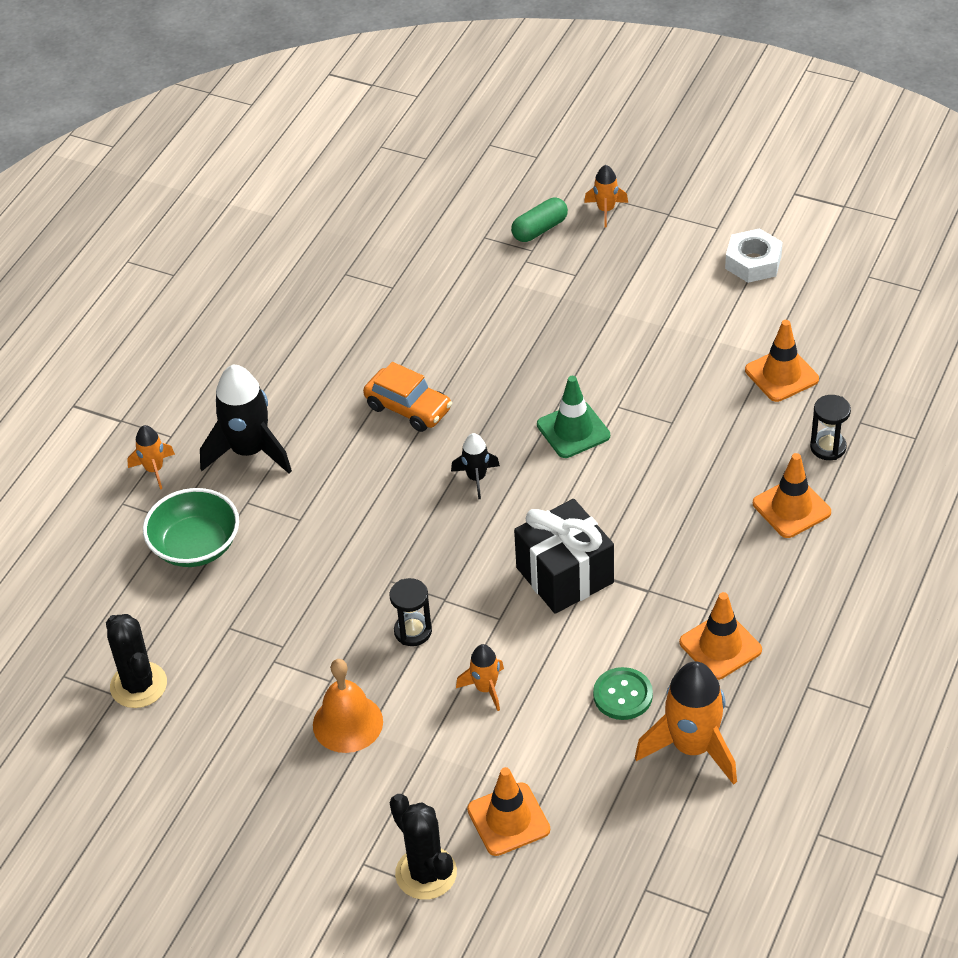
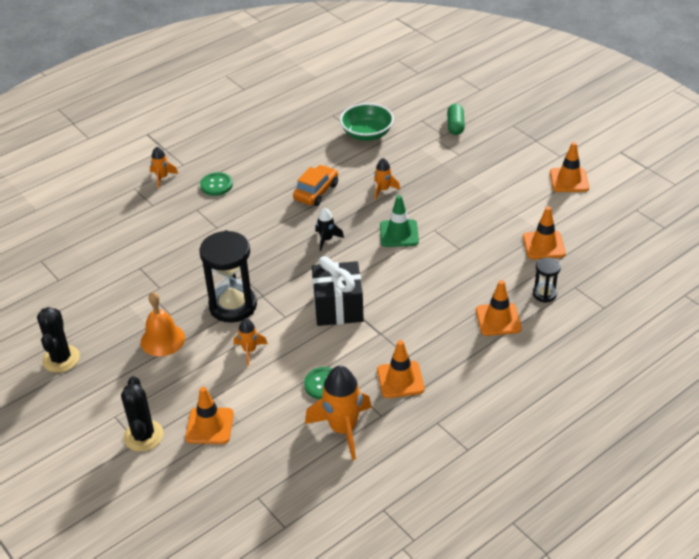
camera: 25 degrees right, 5 degrees down
black cactus [106,614,167,708] -> black cactus moved to [37,307,80,373]
green bowl [143,488,239,567] -> green bowl moved to [340,103,394,141]
black rocket [200,365,292,474] -> green button [200,172,233,196]
orange car [363,362,452,432] -> orange car turned 120 degrees counterclockwise [293,165,338,206]
black hourglass [389,578,432,646] -> black hourglass [199,230,257,323], size x2.01
green capsule [511,198,568,242] -> green capsule turned 75 degrees counterclockwise [447,104,465,135]
orange rocket [584,165,628,228] -> orange rocket moved to [374,158,400,200]
white nut [725,228,783,283] -> orange traffic cone [550,142,589,192]

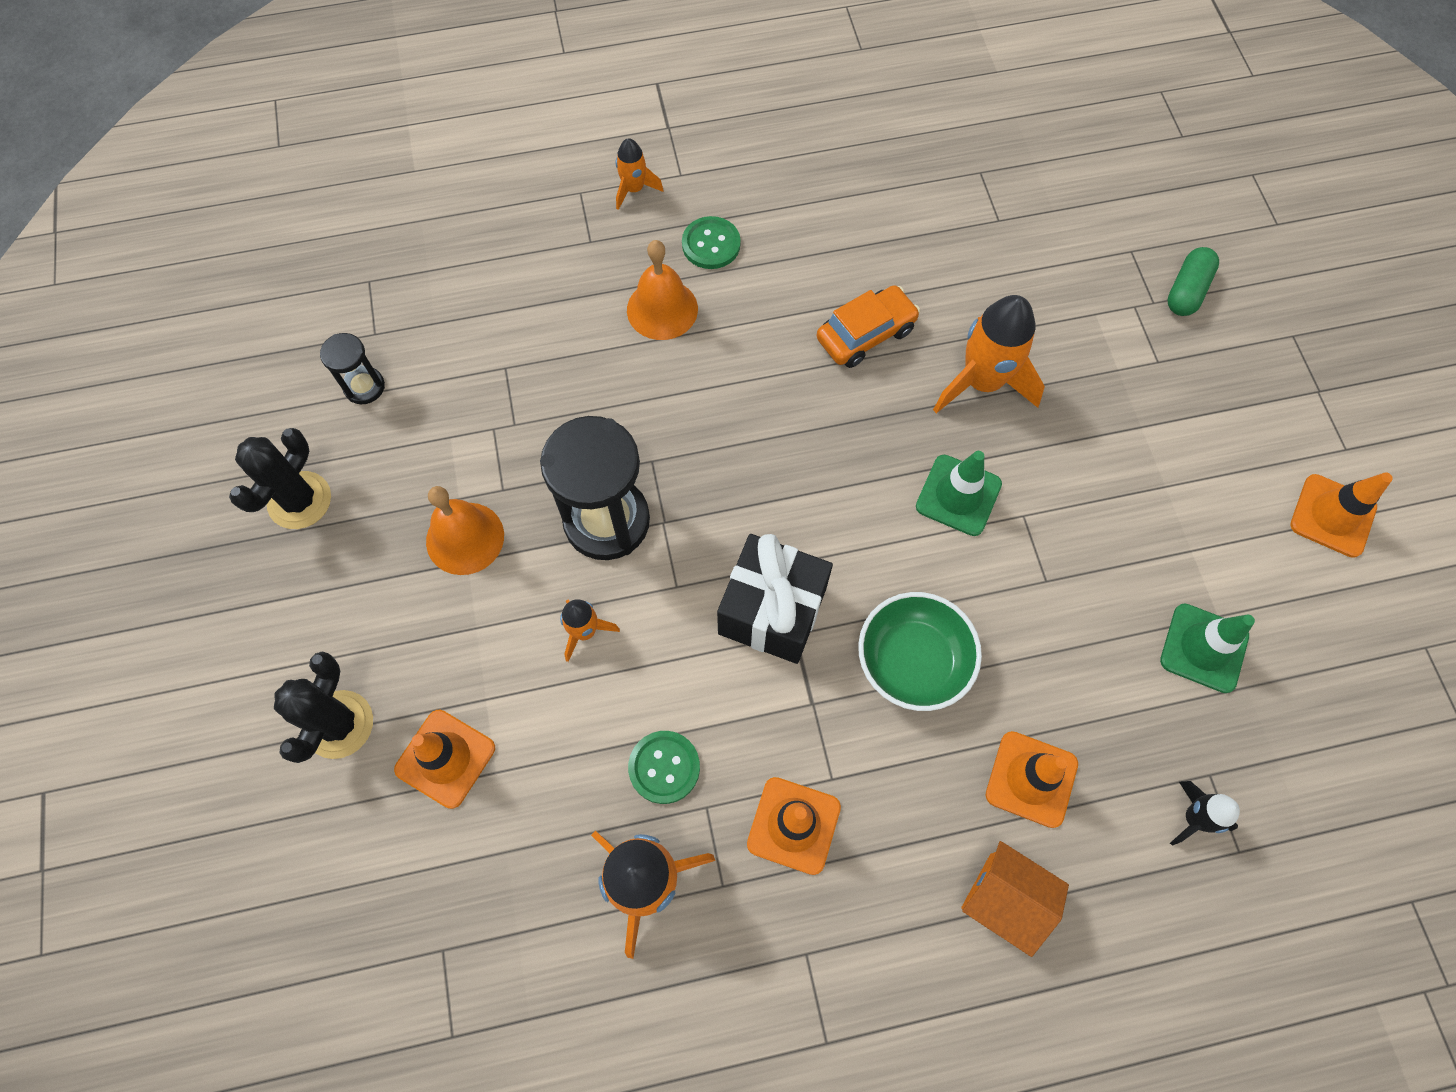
camera: 25 degrees right, 25 degrees up
black rocket [315,208,344,251] -> black rocket moved to [1170,781,1240,846]
green bowl [340,103,394,141] -> green bowl moved to [858,592,982,711]
orange rocket [374,158,400,200] -> orange rocket [933,295,1045,413], size x1.90
orange traffic cone [523,206,566,259] -> green traffic cone [1160,603,1255,693]
black hourglass [533,257,561,303] -> black hourglass moved to [320,333,385,404]
none -> orange bell [627,240,698,340]
none -> orange house [961,841,1069,957]

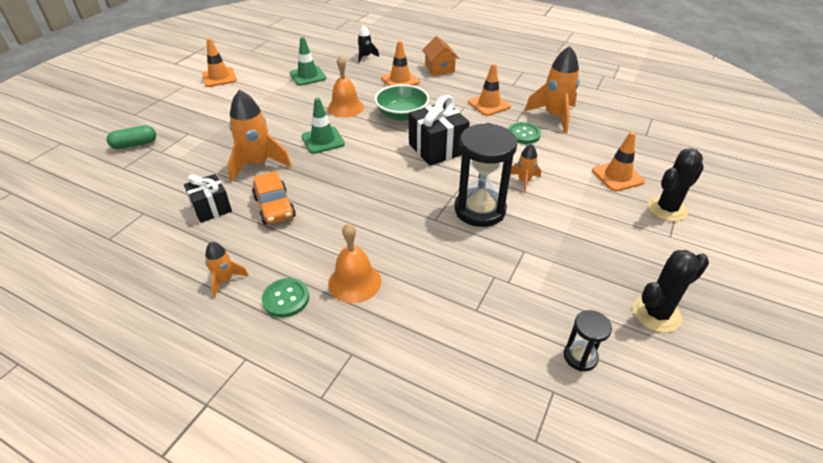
camera: 140 degrees left, 25 degrees down
orange bell [426,486,504,575] -> orange bell moved to [328,55,364,118]
orange rocket [616,138,664,210] -> orange rocket moved to [205,242,249,298]
orange car [817,285,920,368] -> orange car turned 120 degrees counterclockwise [252,171,296,225]
none -> black gift [184,174,232,223]

